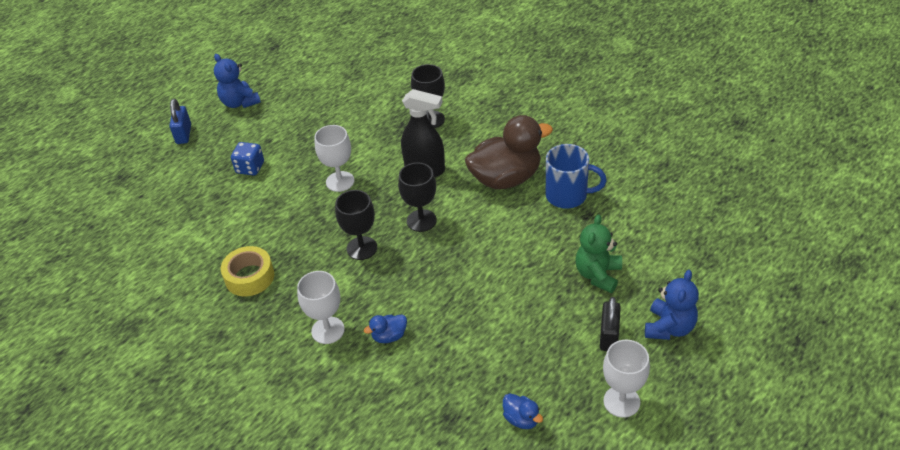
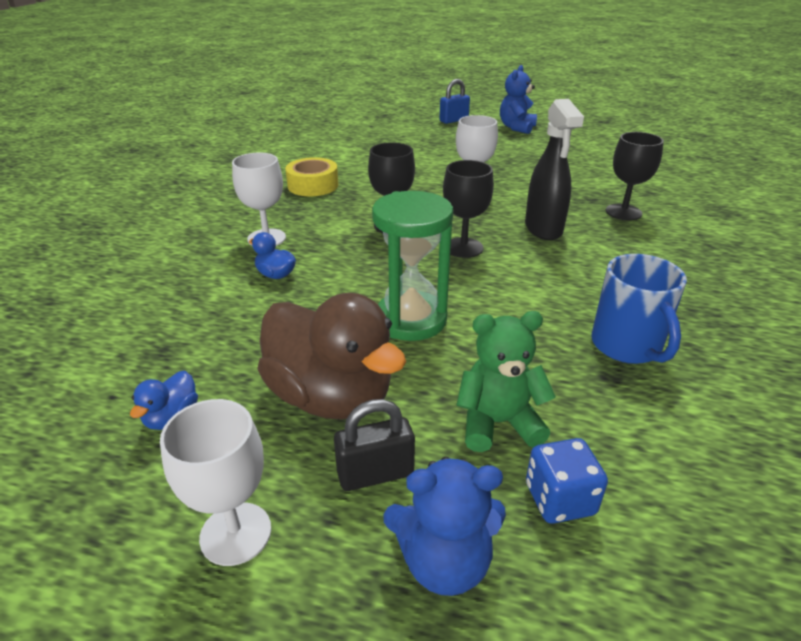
camera: 60 degrees right, 10 degrees down
blue dice [231,142,264,176] -> blue dice moved to [526,438,608,524]
brown duck [465,115,553,189] -> brown duck moved to [258,293,406,420]
none -> green hourglass [372,191,453,341]

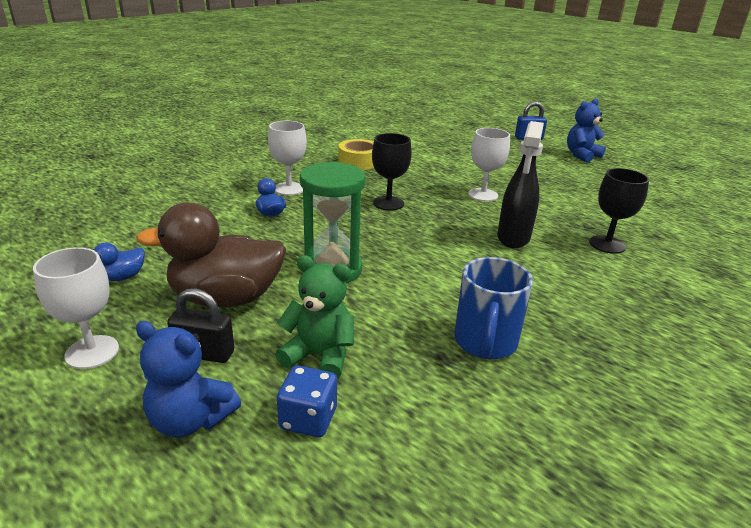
camera: 25 degrees right, 5 degrees down
brown duck [258,293,406,420] -> brown duck turned 105 degrees clockwise [136,203,286,307]
black goblet [443,160,494,258] -> none

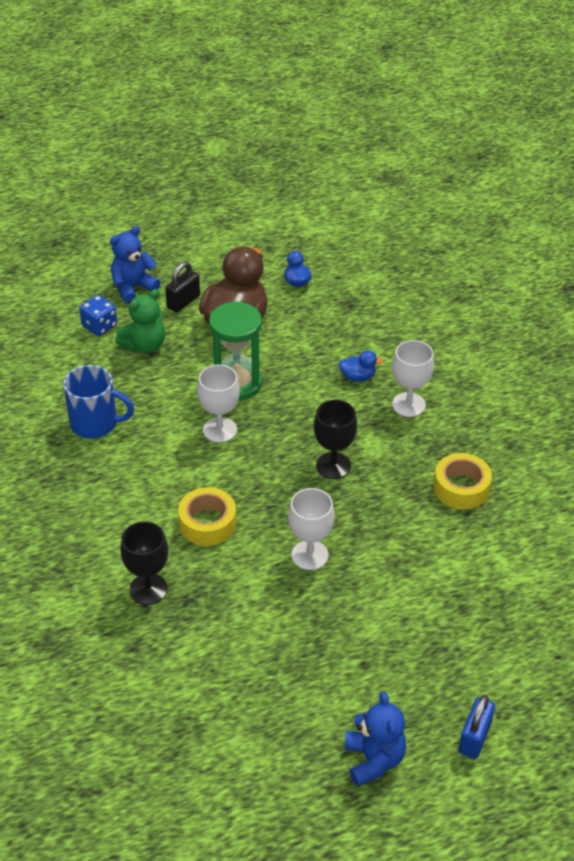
camera: 120 degrees right, 15 degrees up
white goblet [33,247,119,369] -> white goblet moved to [197,365,240,443]
blue mug [454,257,533,359] -> blue mug turned 150 degrees clockwise [63,365,134,438]
black spray bottle [497,121,544,248] -> yellow tape [178,487,236,546]

